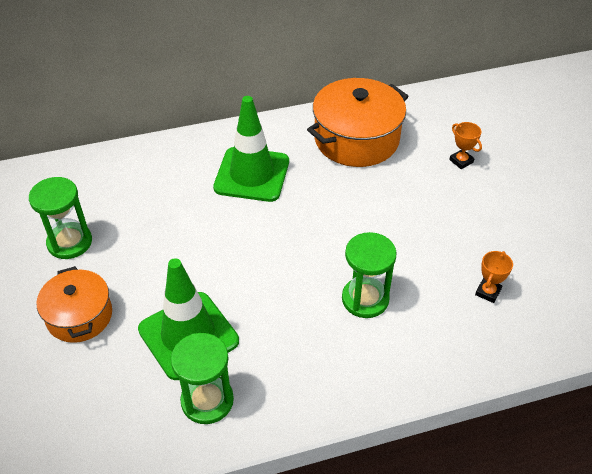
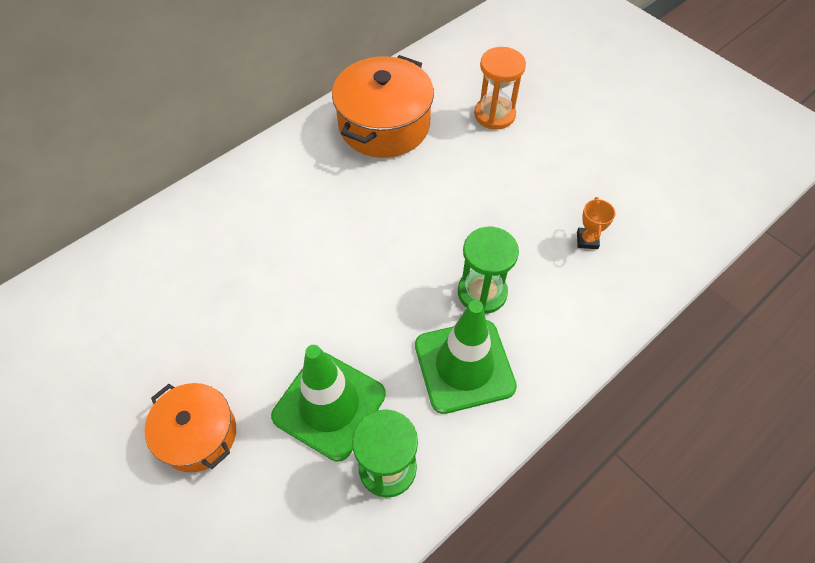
camera: 25 degrees left, 10 degrees up
green hourglass [29,177,92,259] -> none
green traffic cone [213,96,289,202] -> green traffic cone moved to [415,300,517,414]
orange trophy [449,122,482,169] -> orange hourglass [474,47,526,130]

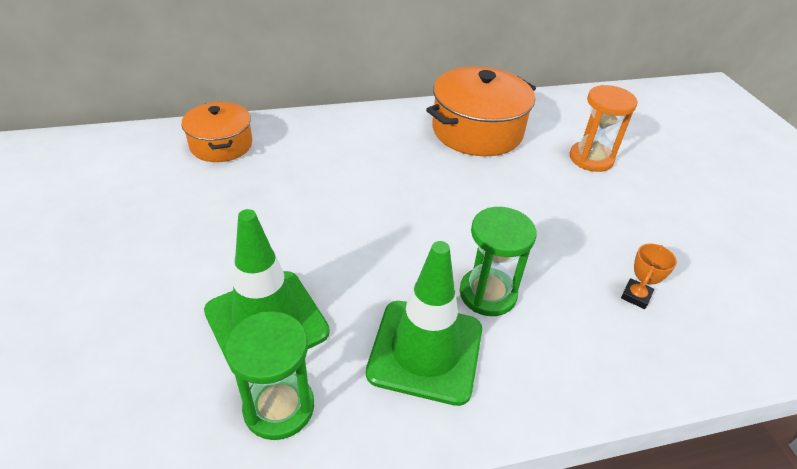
camera: 25 degrees right, 15 degrees down
orange pot [145,383,236,472] -> orange pot moved to [181,102,252,162]

